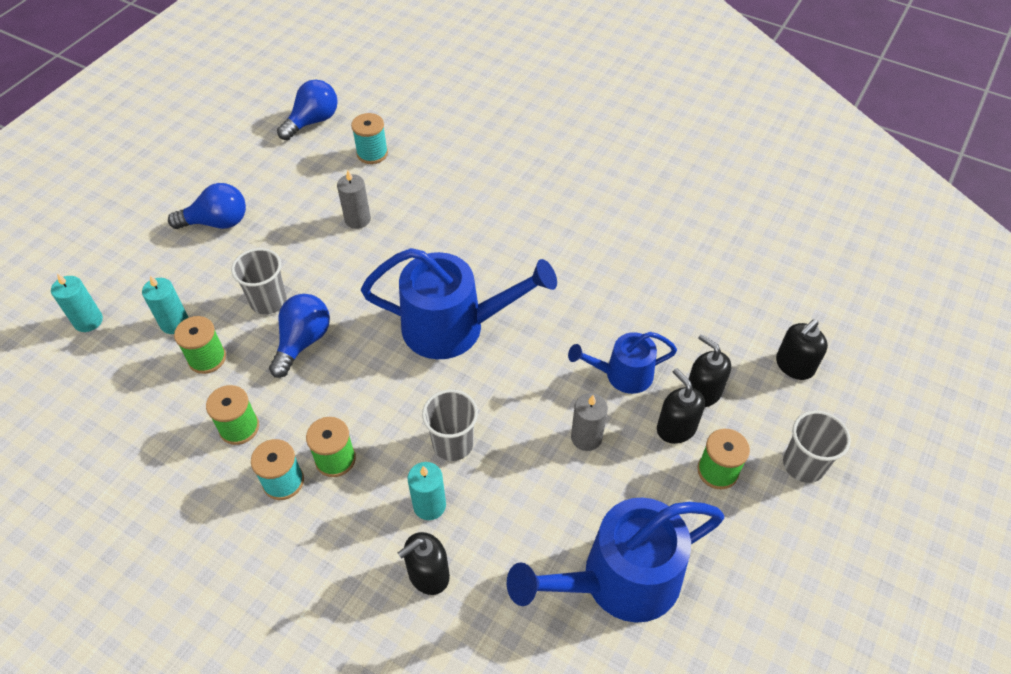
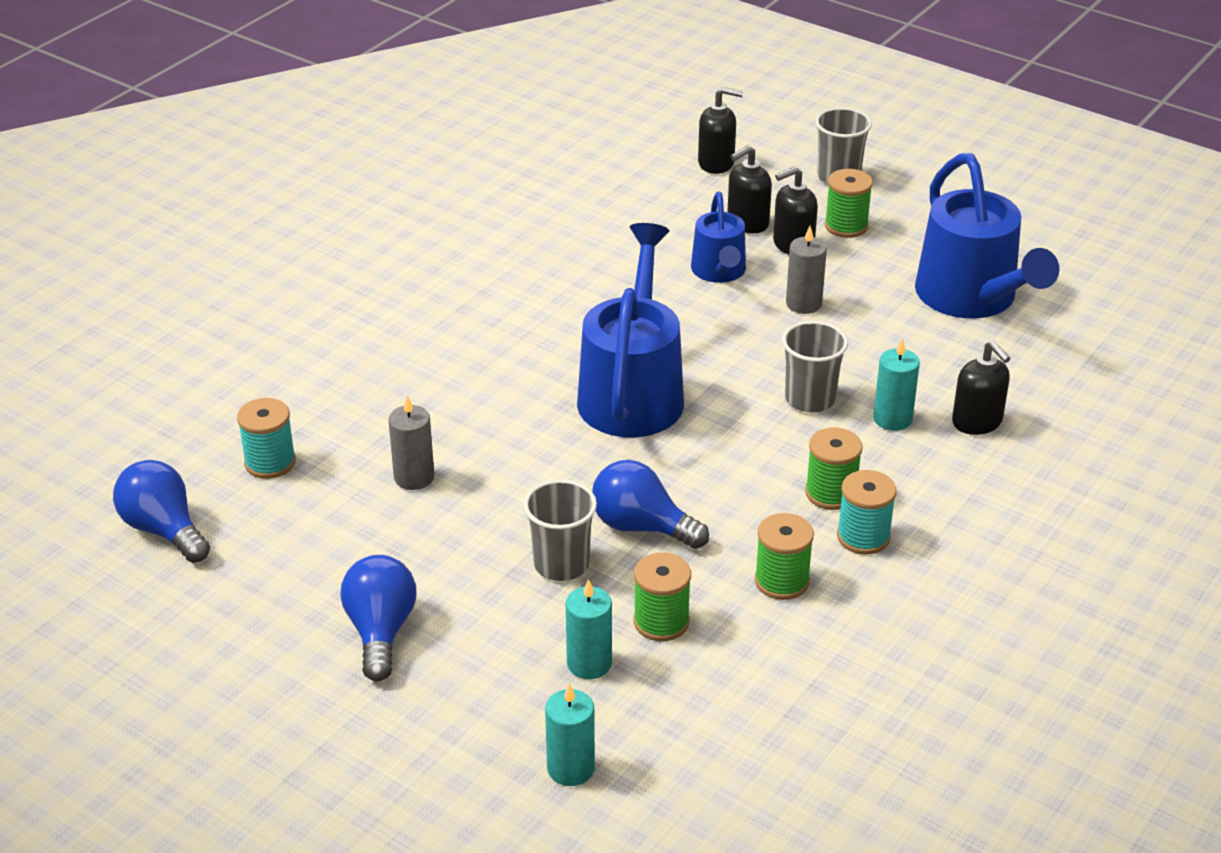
camera: 85 degrees left, 15 degrees down
black soap dispenser [776,320,828,380] -> black soap dispenser turned 45 degrees counterclockwise [698,87,743,174]

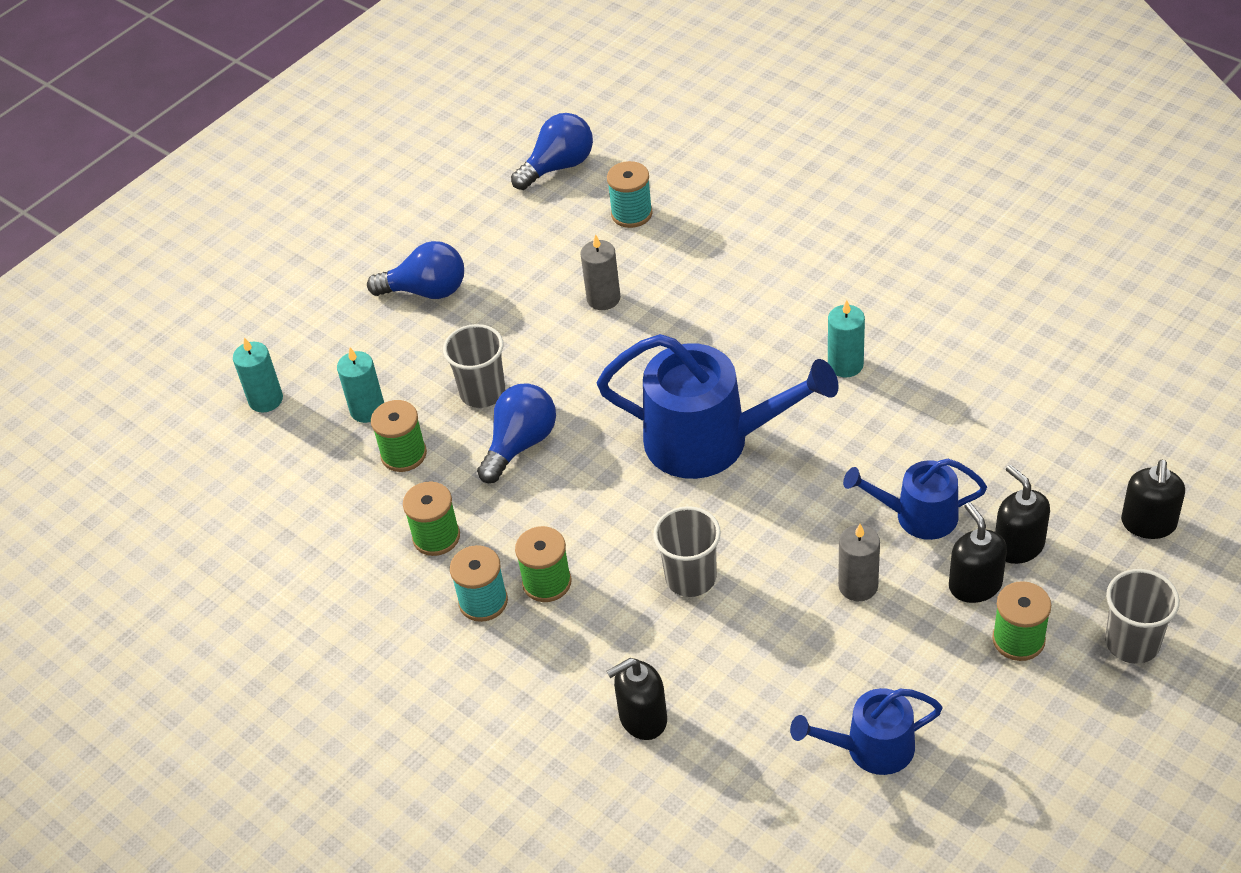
camera: 100 degrees right, 10 degrees up
turquoise candle [873,338,920,431] -> turquoise candle moved to [828,300,865,377]
blue watering can [915,153,1059,318] -> blue watering can [790,688,943,775], size x0.56

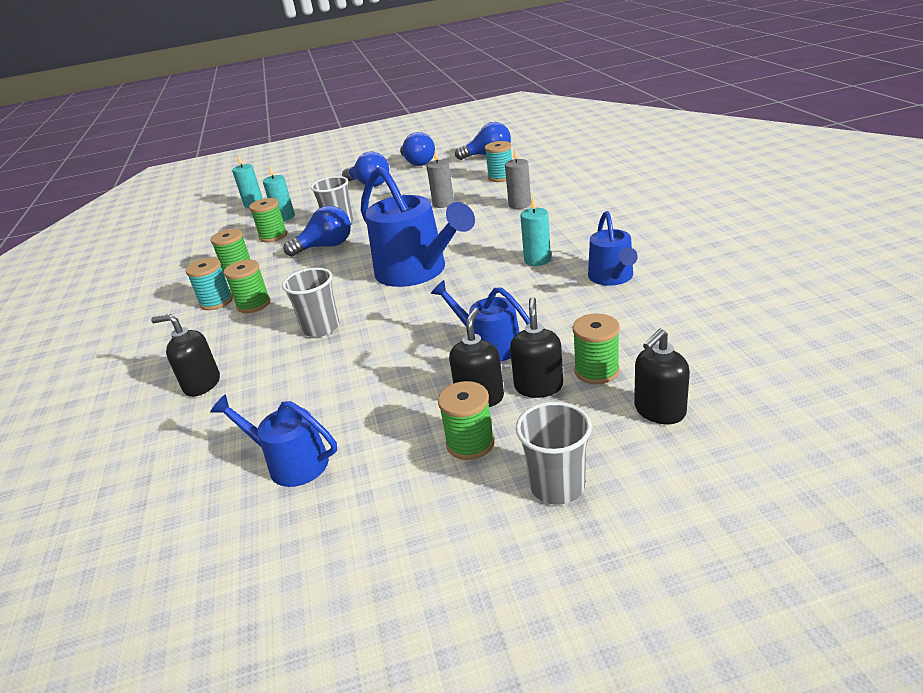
camera: 35 degrees right, 15 degrees down
grey candle [838,524,880,601] -> grey candle moved to [505,148,531,209]
none -> blue light bulb [400,132,435,166]
none -> green spool [573,314,620,384]
none -> blue watering can [588,211,638,286]

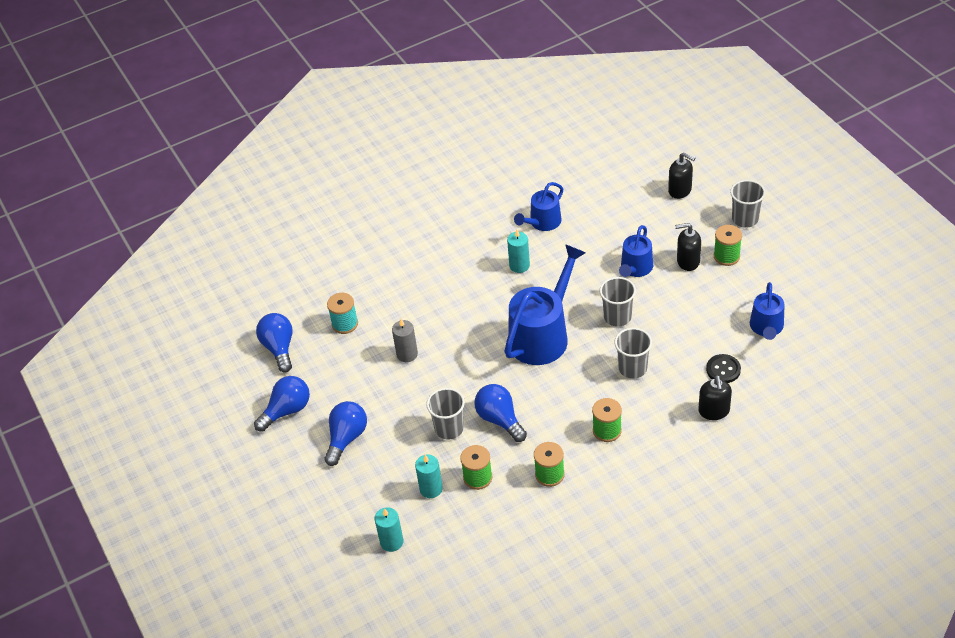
camera: 105 degrees left, 15 degrees up
turquoise spool [185,258,233,310] -> none
grey candle [505,148,531,209] -> none
black soap dispenser [510,297,563,398] -> none
green spool [573,314,620,384] -> none
blue watering can [588,211,638,286] -> blue watering can turned 150 degrees clockwise [514,182,563,231]
none -> grey cup [600,277,636,327]
none -> black button [706,354,741,383]

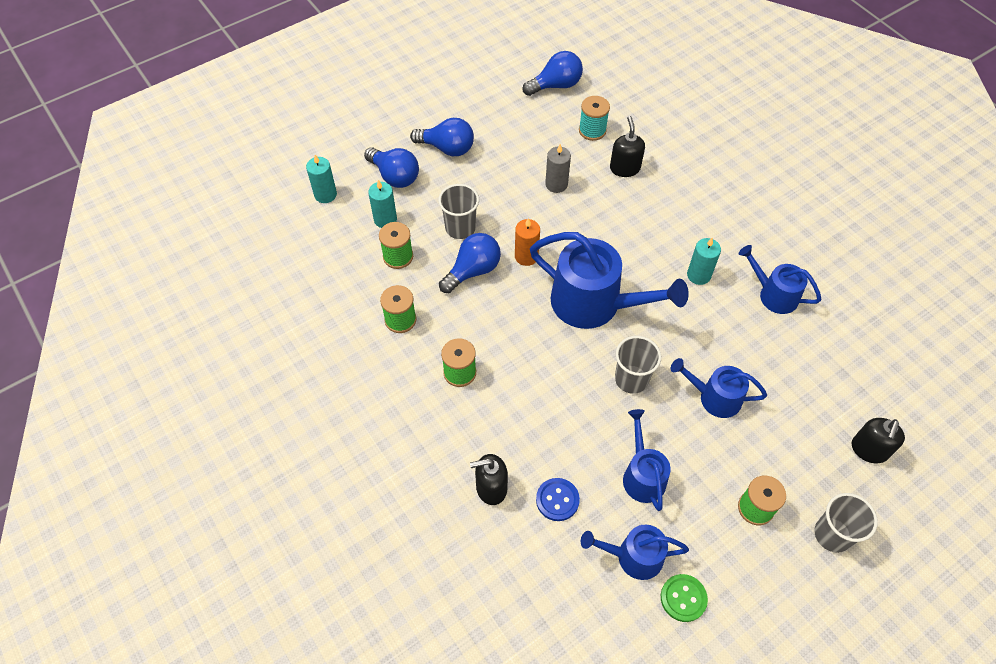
camera: 80 degrees right, 10 degrees up
blue light bulb [254,376,310,432] -> blue light bulb moved to [364,147,419,188]
grey cup [614,328,652,379] -> none
black soap dispenser [675,223,701,271] -> black soap dispenser moved to [610,116,645,177]
black button [706,354,741,383] -> blue button [536,478,580,521]
none -> orange candle [515,218,540,266]
none -> blue watering can [623,409,671,511]
none -> green button [661,574,708,622]

